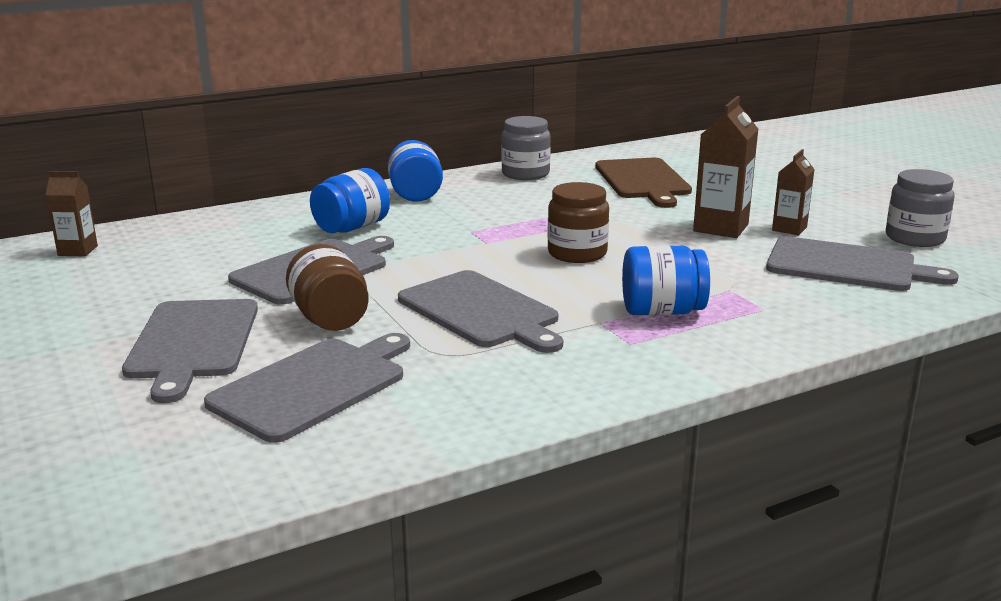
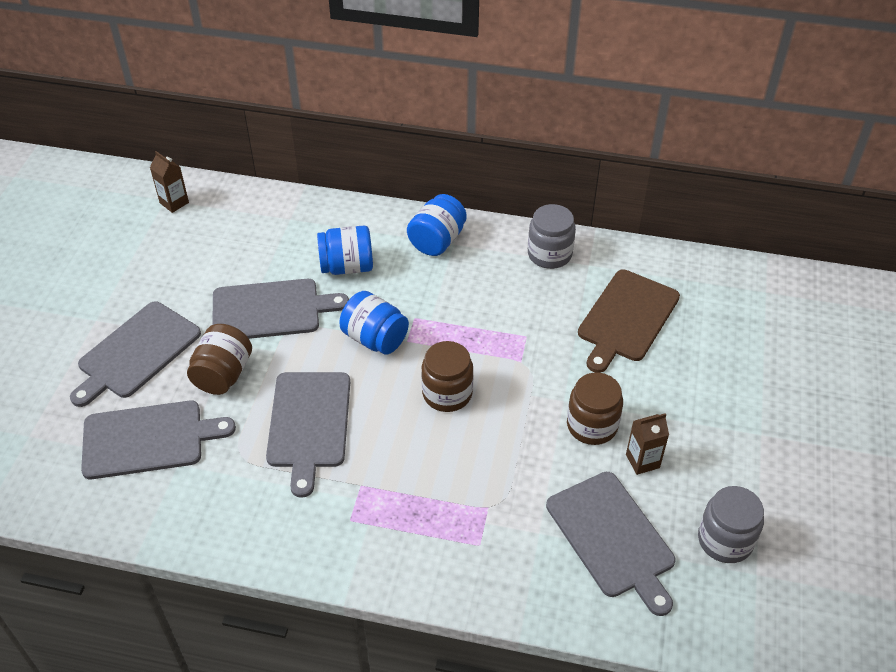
camera: 40 degrees right, 25 degrees up
blue jar [622,245,710,315] -> blue jar moved to [339,291,409,355]
brown carton [693,96,758,238] -> brown jar [567,373,623,445]

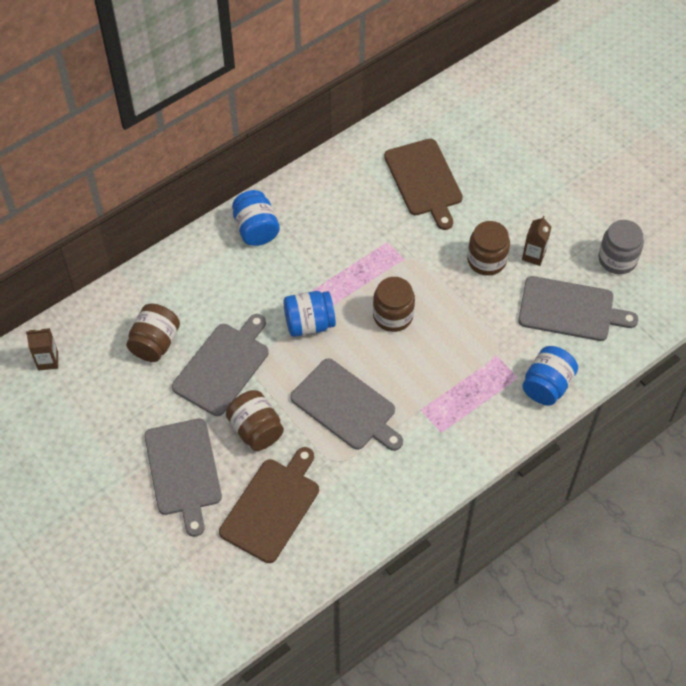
camera: 50 degrees left, 10 degrees up
grey cutting board [81,401,236,479] -> brown cutting board [219,447,319,563]
blue jar [317,226,373,275] -> blue jar moved to [522,346,578,405]
grey jar [528,204,576,269] -> none
none -> brown jar [126,304,180,362]

